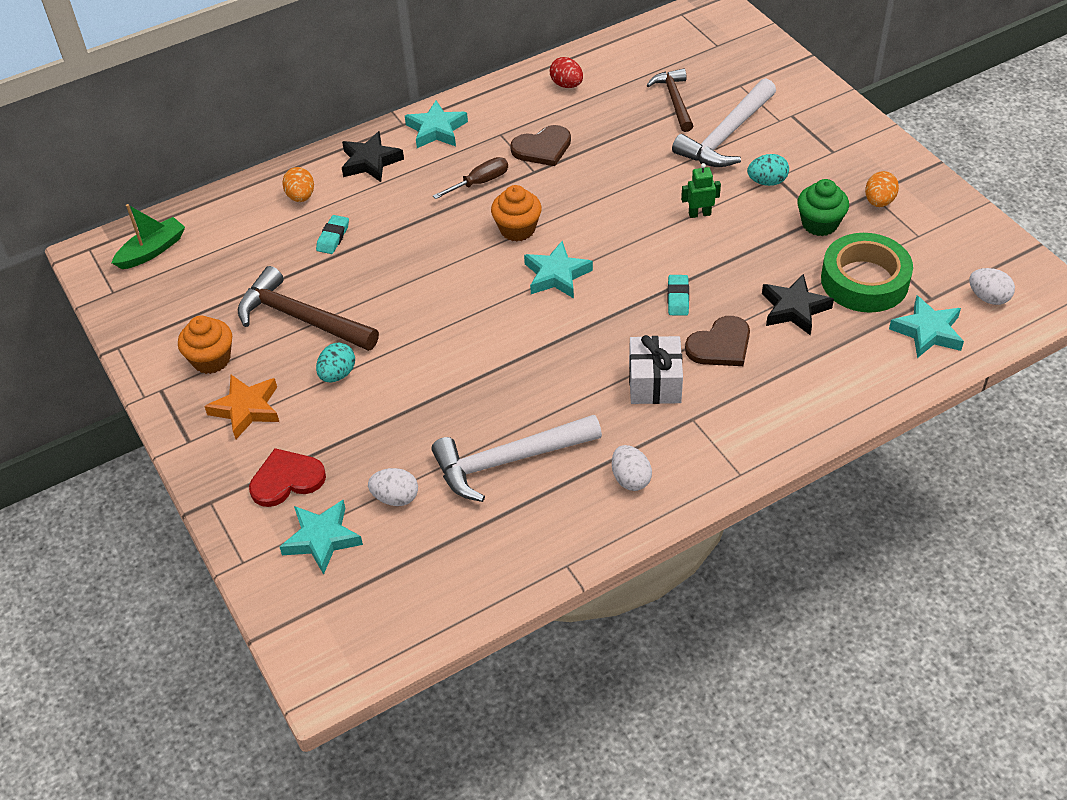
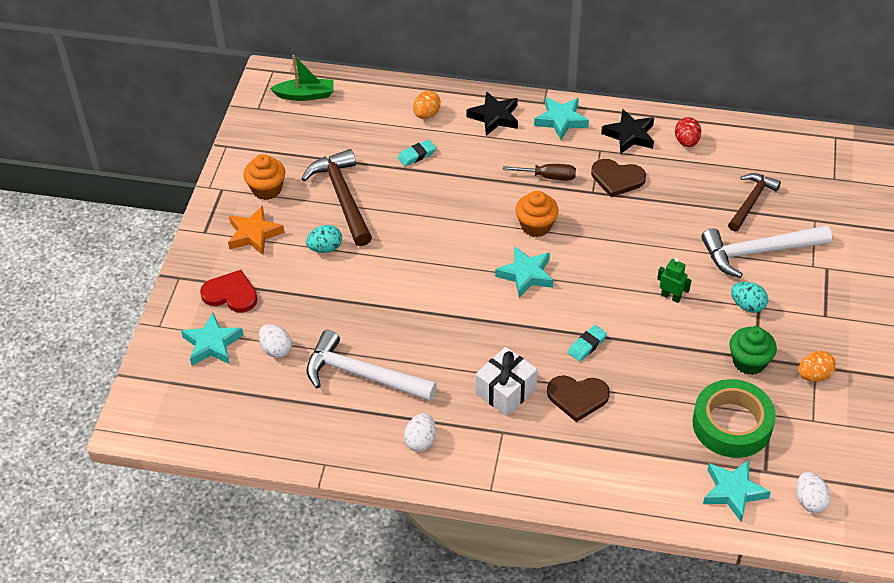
camera: 40 degrees right, 0 degrees up
black star [762,274,834,335] -> black star moved to [601,109,654,154]

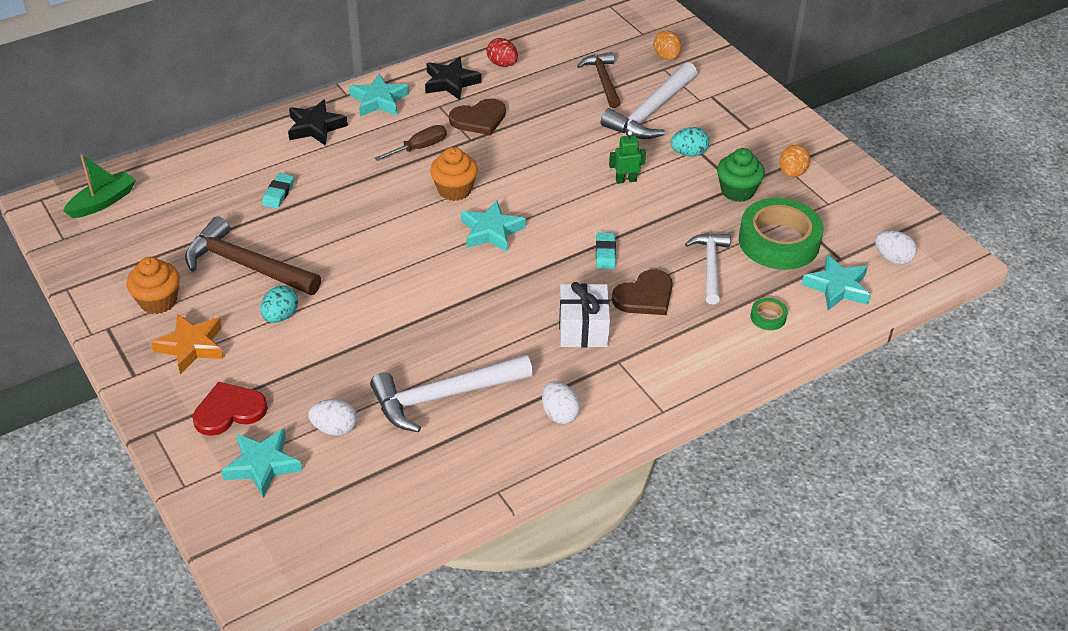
camera: 45 degrees left, 5 degrees down
orange egg [413,91,441,119] -> orange egg moved to [653,31,682,60]
none -> white hammer [685,233,731,304]
none -> green tape [751,298,788,330]

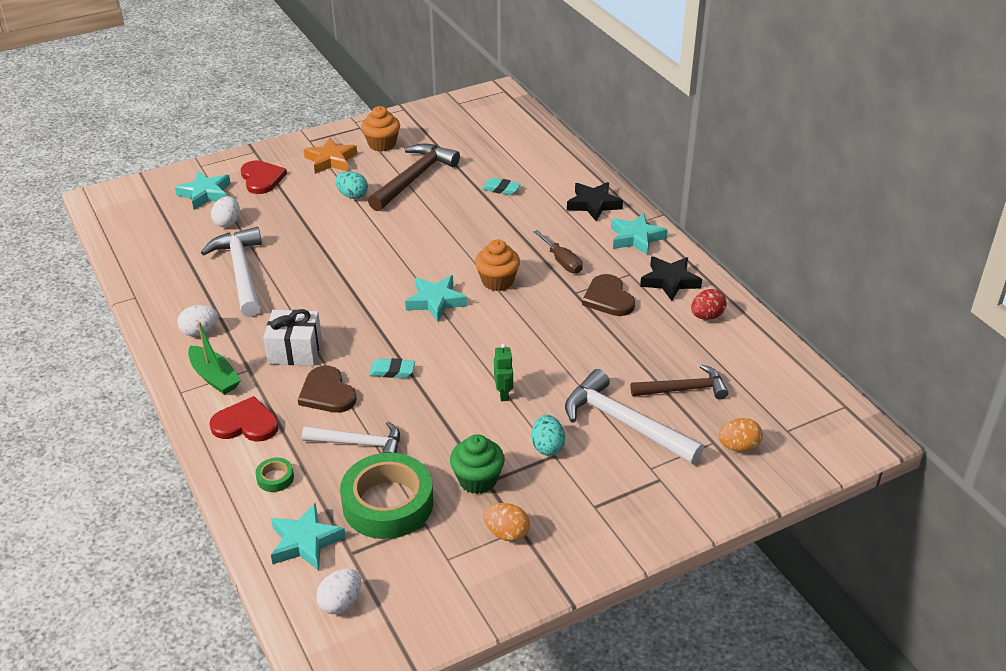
camera: 95 degrees right, 5 degrees down
green boat [63,154,136,218] -> green boat moved to [188,322,241,395]
none -> red heart [210,396,279,442]

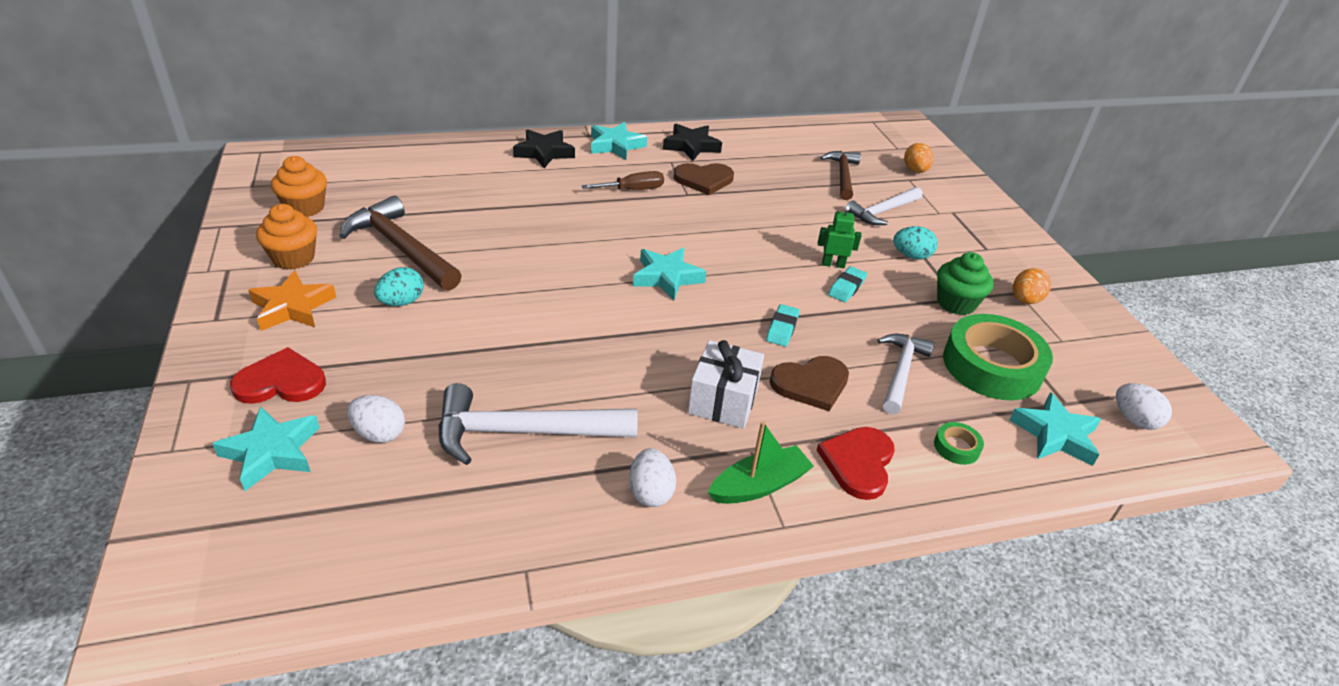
camera: 80 degrees left, 0 degrees up
orange cupcake [475,240,520,291] -> orange cupcake moved to [271,156,327,217]
turquoise eraser [482,178,521,195] -> turquoise eraser moved to [828,266,867,302]
white hammer [565,369,704,464] -> white hammer [847,187,923,225], size x0.65
red egg [691,289,727,320] -> none

